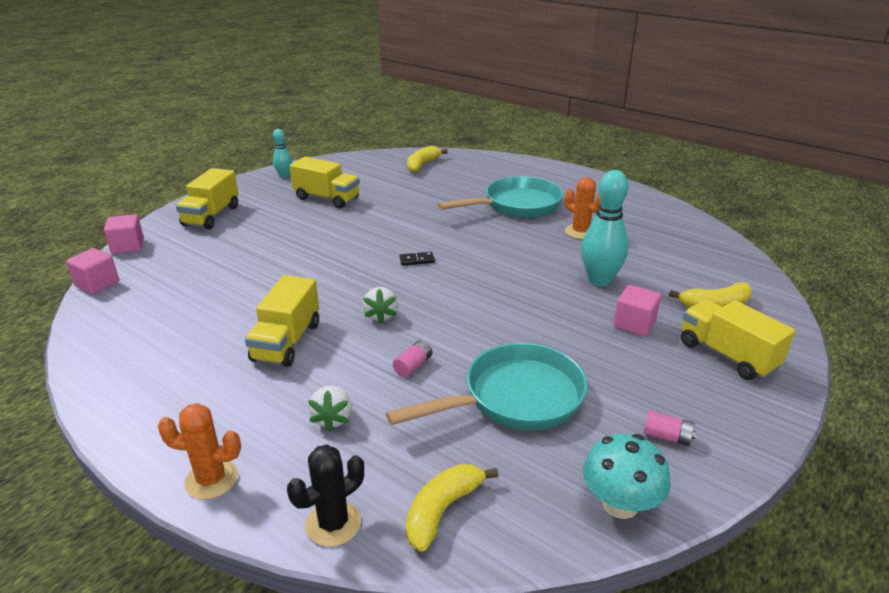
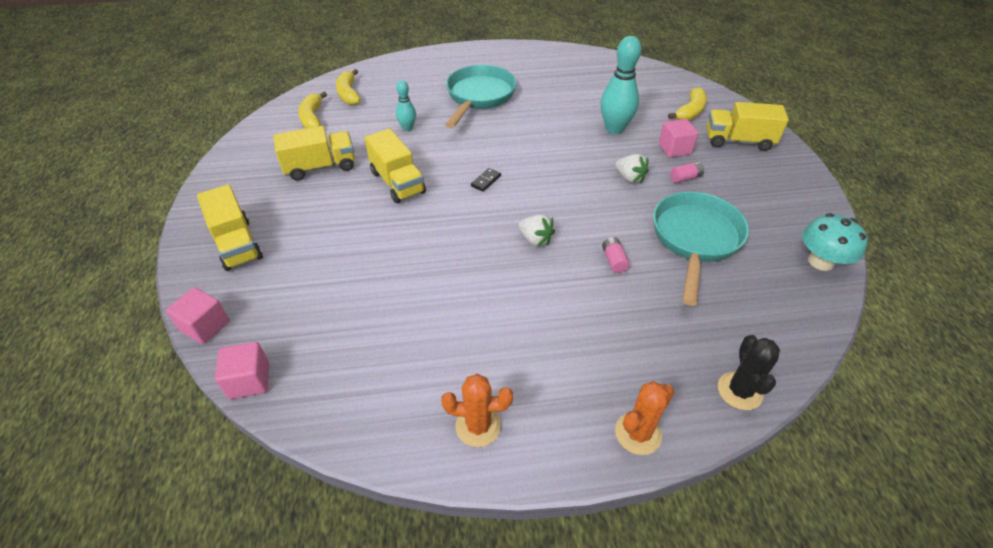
camera: 45 degrees left, 15 degrees up
yellow truck [245,275,319,367] -> yellow truck moved to [364,129,426,203]
turquoise bowling pin [273,129,292,178] -> turquoise bowling pin moved to [396,80,416,131]
white strawberry [308,385,352,431] -> white strawberry moved to [615,154,649,183]
yellow banana [406,464,499,552] -> yellow banana moved to [298,92,327,128]
orange cactus [565,177,601,239] -> orange cactus moved to [441,374,513,447]
pink battery [644,411,696,446] -> pink battery moved to [670,161,704,183]

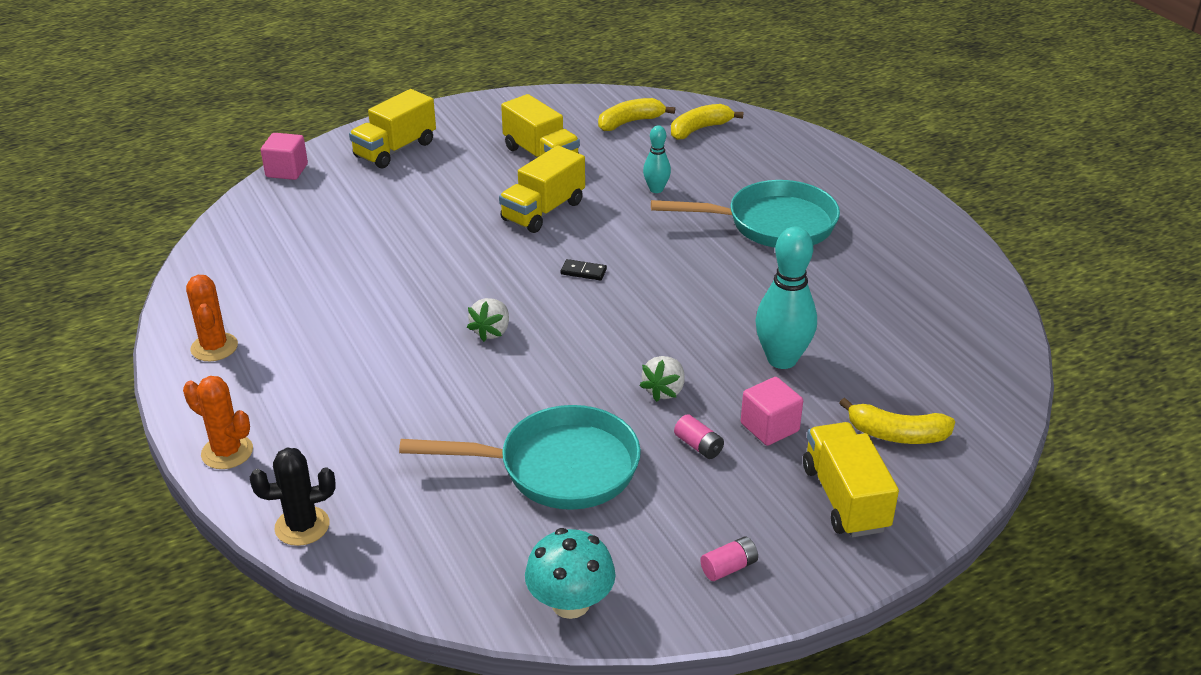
camera: 70 degrees right, 10 degrees down
pink cube [215,342,269,399] -> none
pink battery [602,237,630,273] -> pink battery moved to [700,536,758,581]

